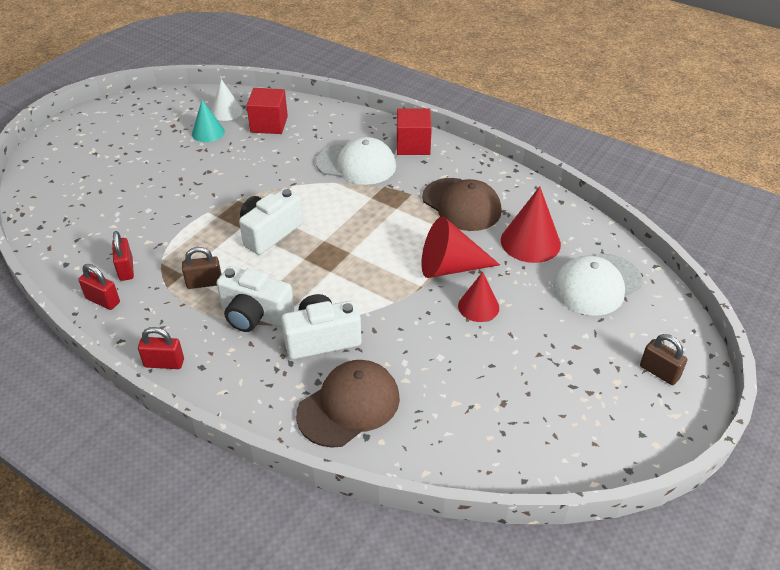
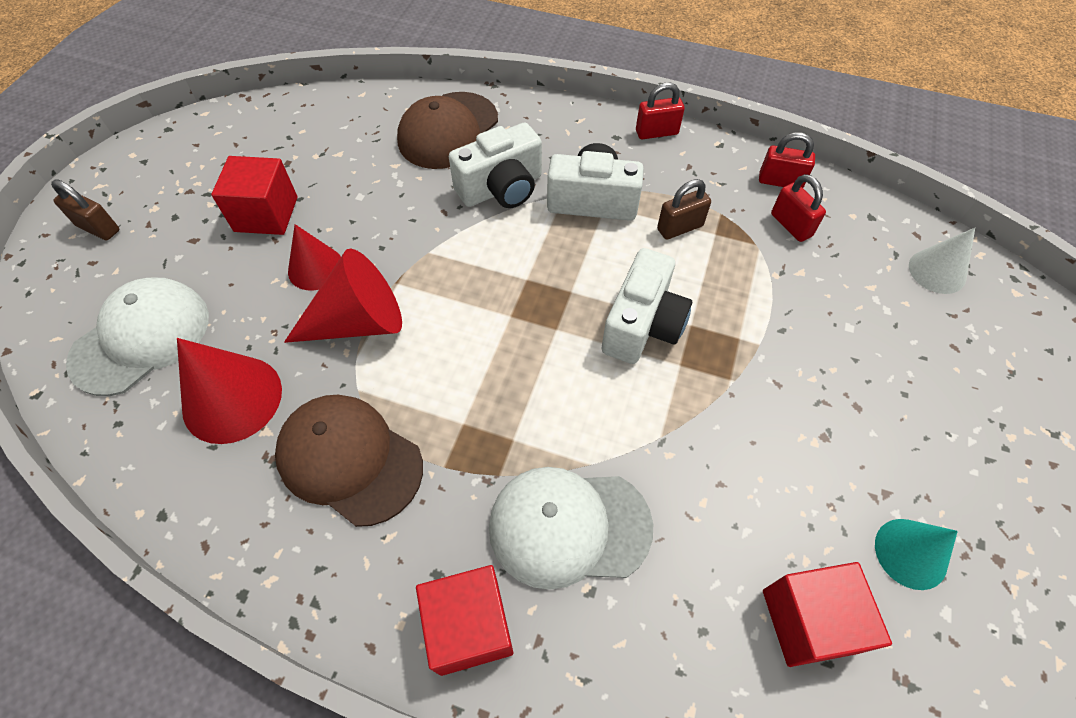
camera: 165 degrees right, 15 degrees up
white cone [211,79,243,121] -> white cone moved to [909,228,975,294]
none -> red cube [211,156,298,235]

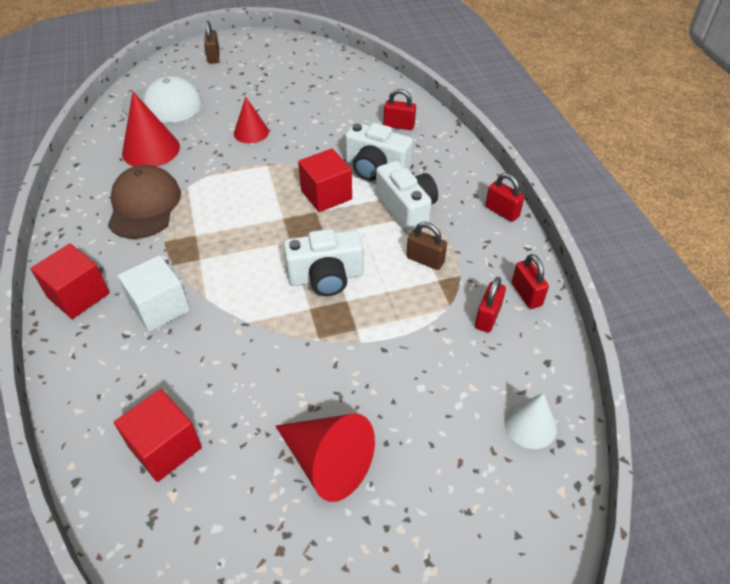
camera: 55 degrees right, 10 degrees down
red cube [211,156,298,235] -> red cube moved to [298,148,352,212]
red cone [284,249,402,343] -> red cone moved to [276,414,375,502]
brown cap [397,92,498,169] -> red padlock [384,89,416,130]
white cap [489,467,653,590] -> white cube [118,255,190,332]
turquoise cone [875,519,958,590] -> none

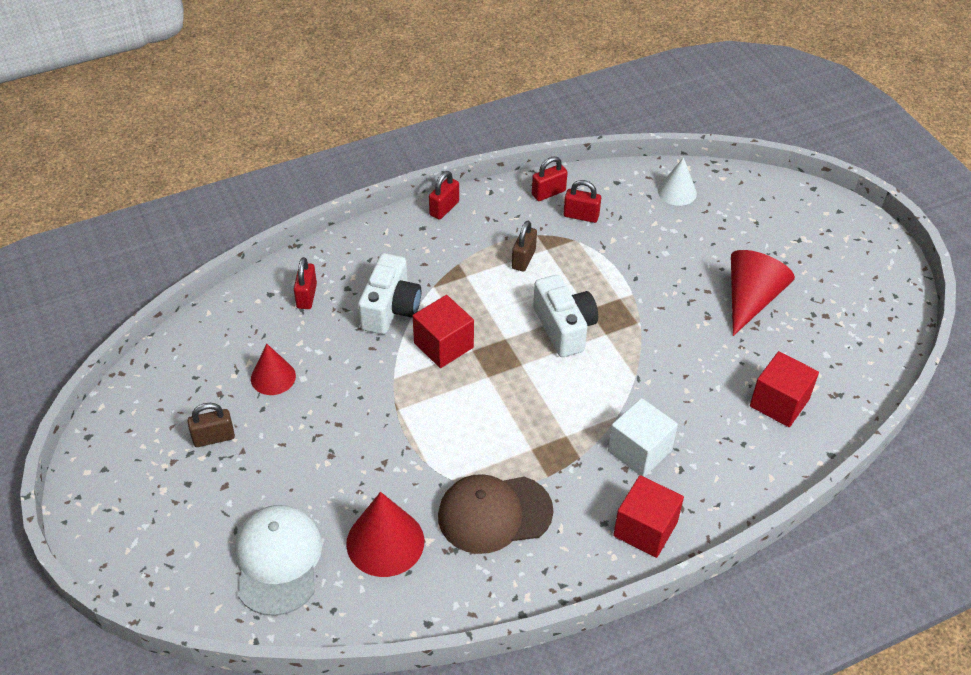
camera: 100 degrees left, 0 degrees up
brown padlock [204,21,220,64] -> brown padlock moved to [188,403,235,447]
red cone [234,96,269,143] -> red cone moved to [251,344,296,395]
white camera [376,161,438,235] -> none

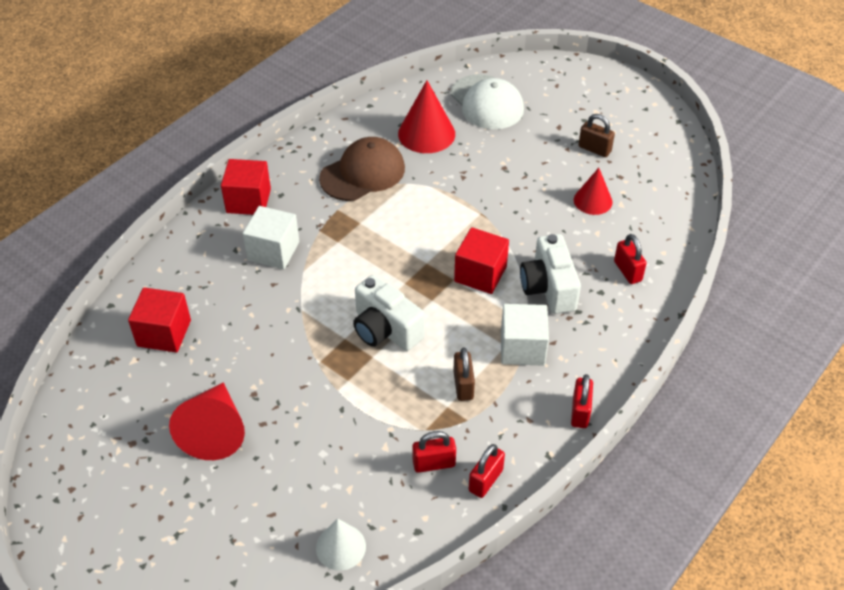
camera: 155 degrees right, 0 degrees up
brown padlock [188,403,235,447] -> brown padlock turned 75 degrees clockwise [578,114,615,157]
none -> white cube [501,304,549,366]

